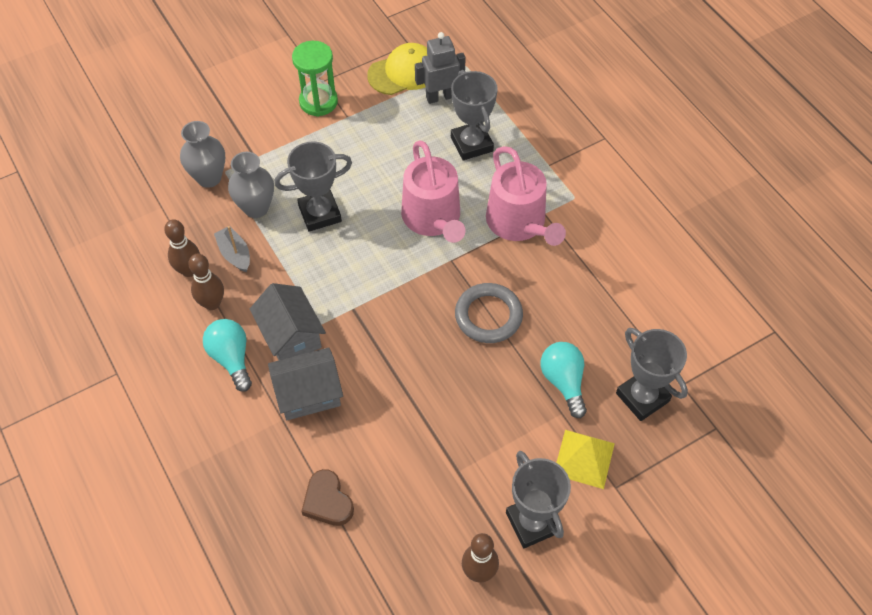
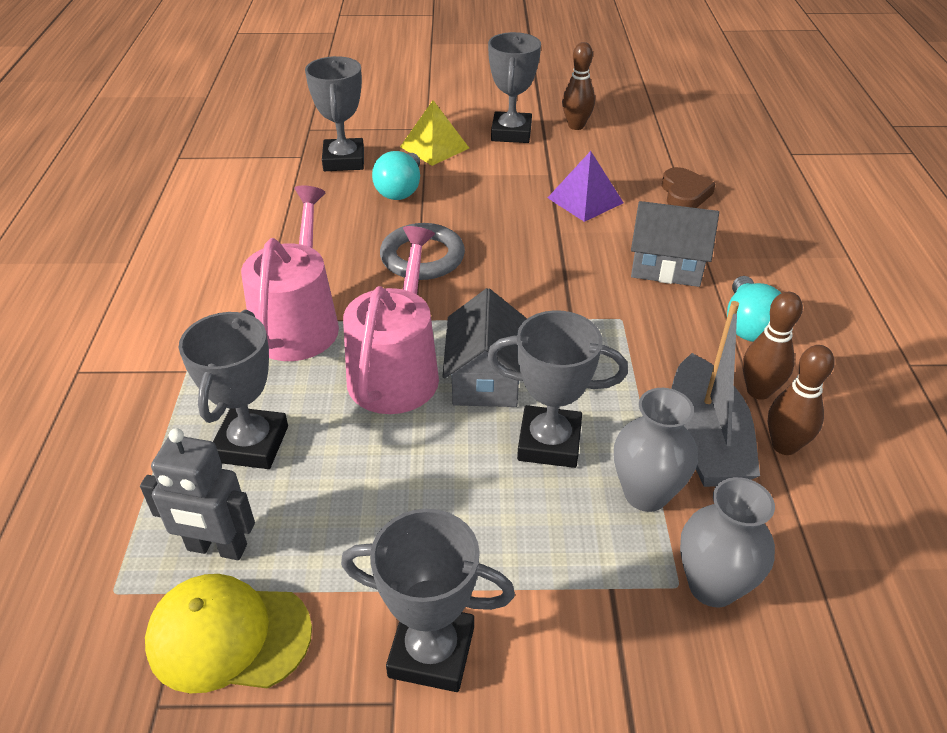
camera: 150 degrees left, 15 degrees down
grey boat [214,226,250,272] -> grey boat [671,301,760,487], size x1.79
grey house [250,283,326,360] -> grey house moved to [442,288,527,407]
green hourglass [292,41,338,117] -> grey trophy [341,509,515,692]
none -> purple pyramid [548,151,624,222]

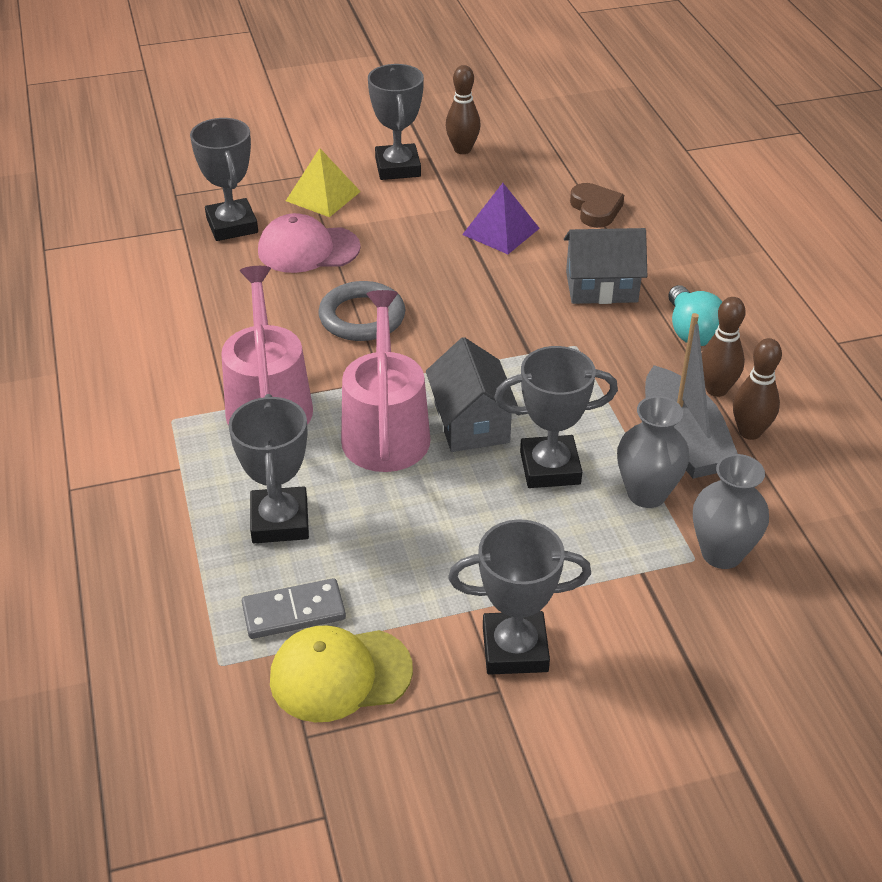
camera: 15 degrees left, 0 degrees up
grey robot [140,428,255,560] -> grey domino [242,578,346,639]
turquoise light bulb [372,151,420,200] -> pink cap [258,213,361,273]

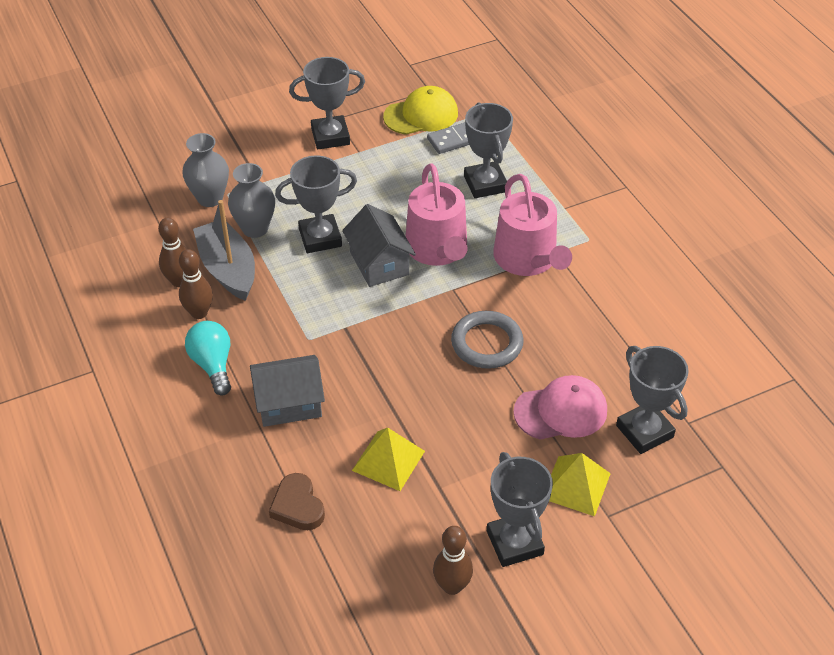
camera: 170 degrees right, 5 degrees up
purple pyramid [462,183,540,254] -> yellow pyramid [352,428,425,491]

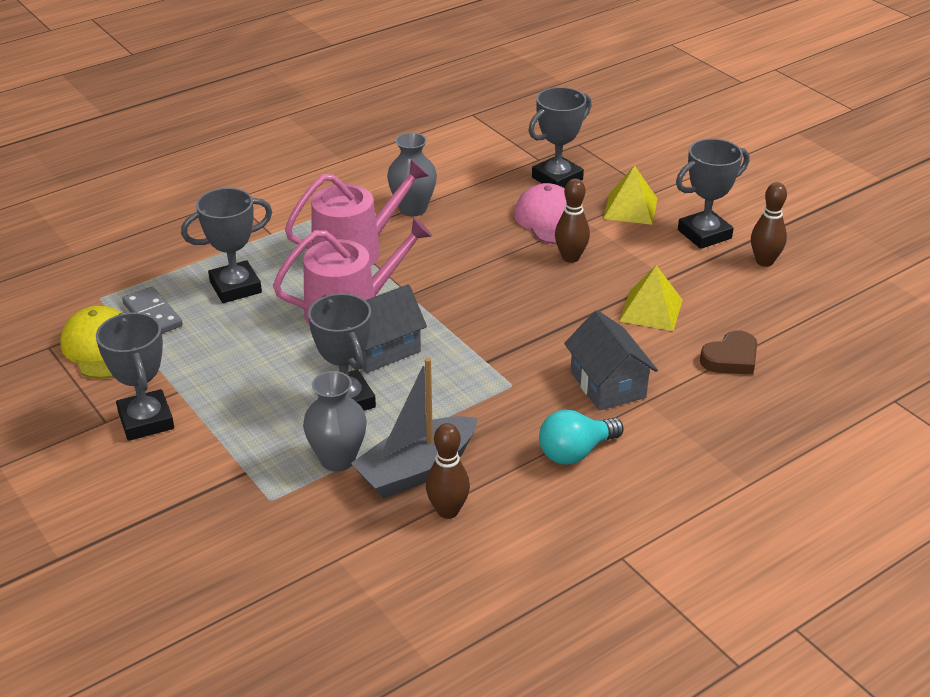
camera: 100 degrees left, 10 degrees down
brown bowling pin [179,249,213,319] -> brown bowling pin moved to [555,178,590,263]
grey vase [182,133,229,207] -> grey vase moved to [387,132,437,216]
grey ring [451,311,523,369] -> none

